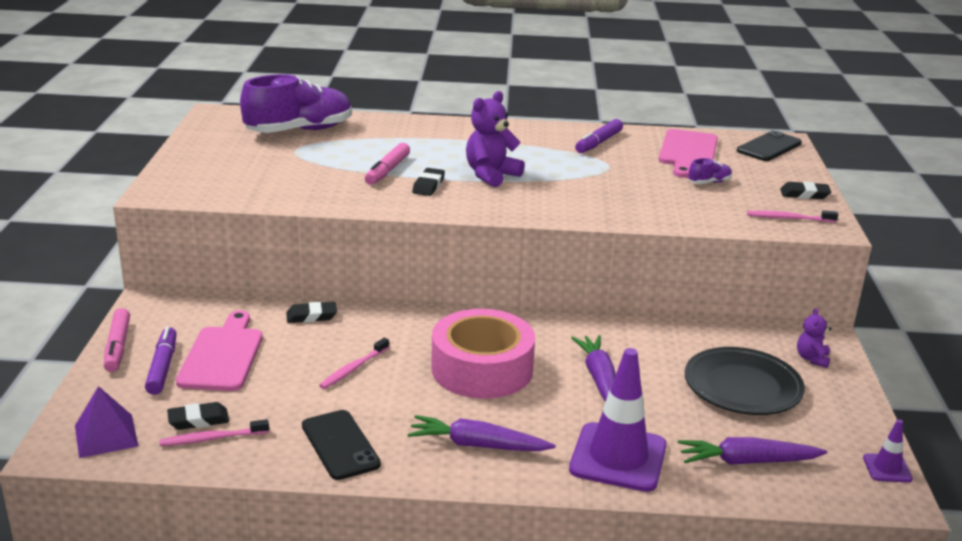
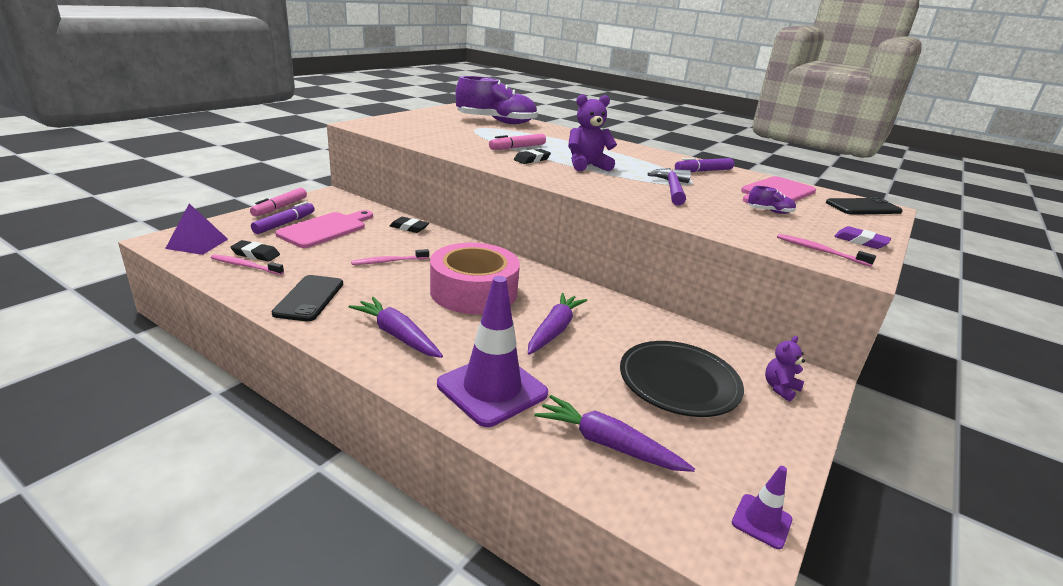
camera: 30 degrees right, 0 degrees up
black eraser [780,182,831,199] -> purple eraser [834,226,891,249]
none -> purple hammer [648,168,691,206]

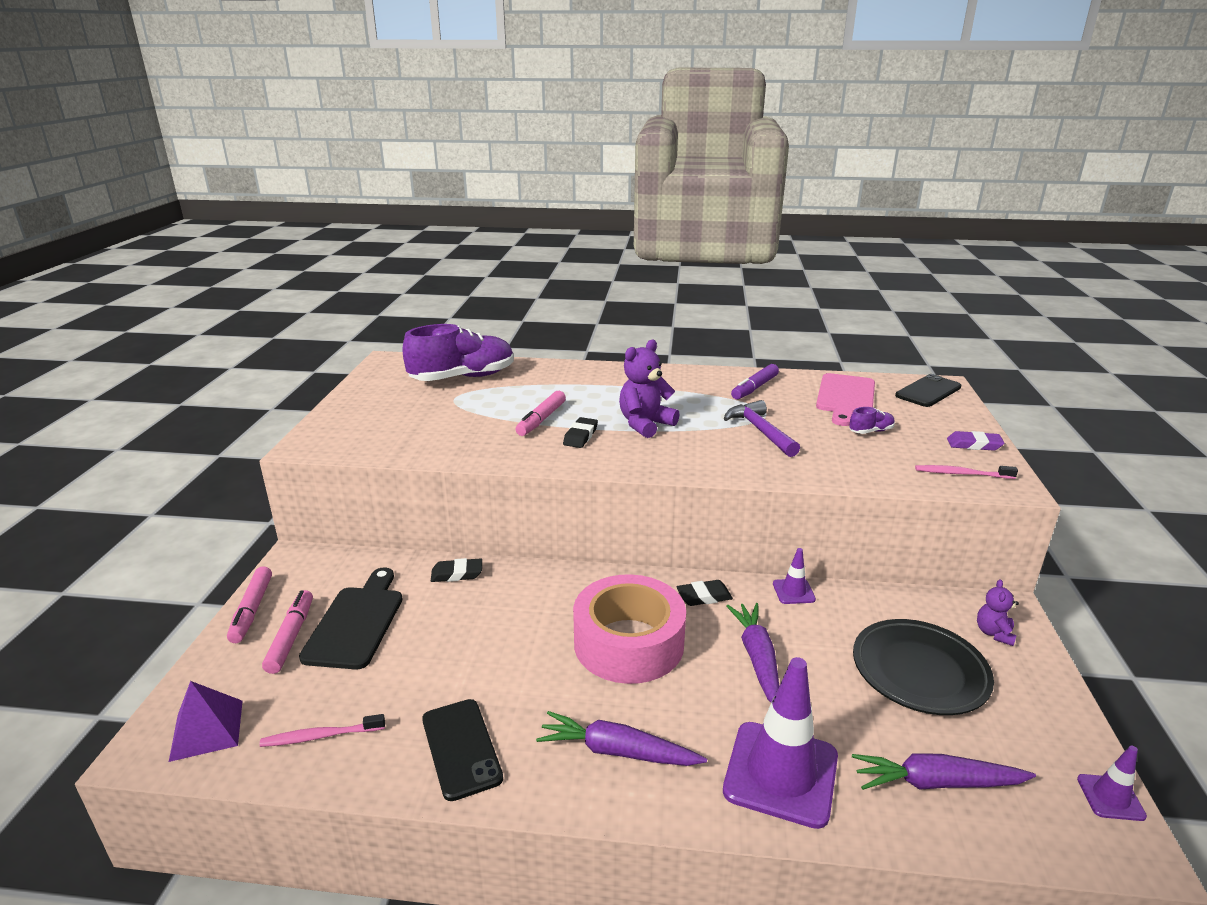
camera: 25 degrees left, 0 degrees up
black eraser [230,240,280,262] -> black eraser moved to [676,580,733,606]
purple marker [251,201,315,234] -> pink marker [262,590,313,674]
pink cutting board [275,210,373,248] -> black cutting board [299,568,402,670]
pink toothbrush [351,249,429,265] -> none
none -> purple traffic cone [773,548,816,604]

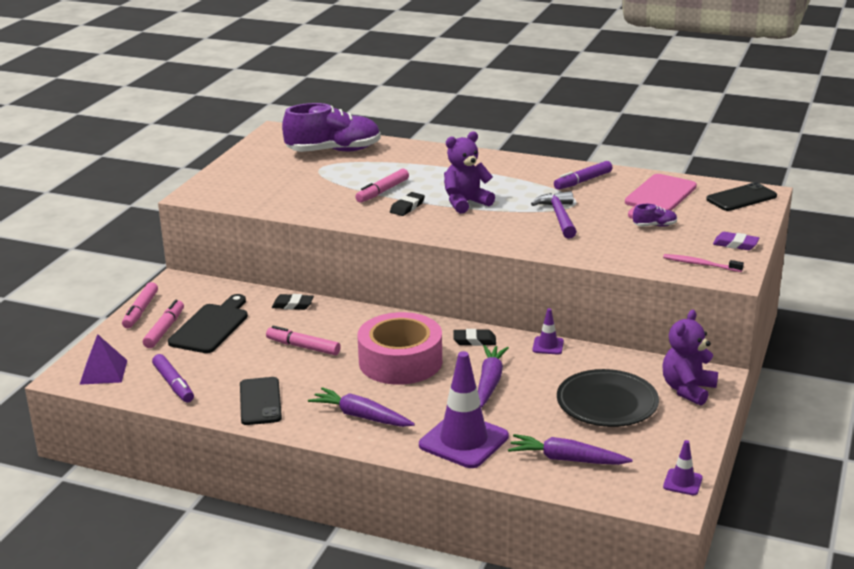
camera: 15 degrees right, 0 degrees up
pink toothbrush [260,714,385,747] -> purple marker [152,354,194,402]
purple teddy bear [977,579,1019,646] -> purple teddy bear [662,310,718,406], size x1.77
none -> pink marker [266,326,341,355]

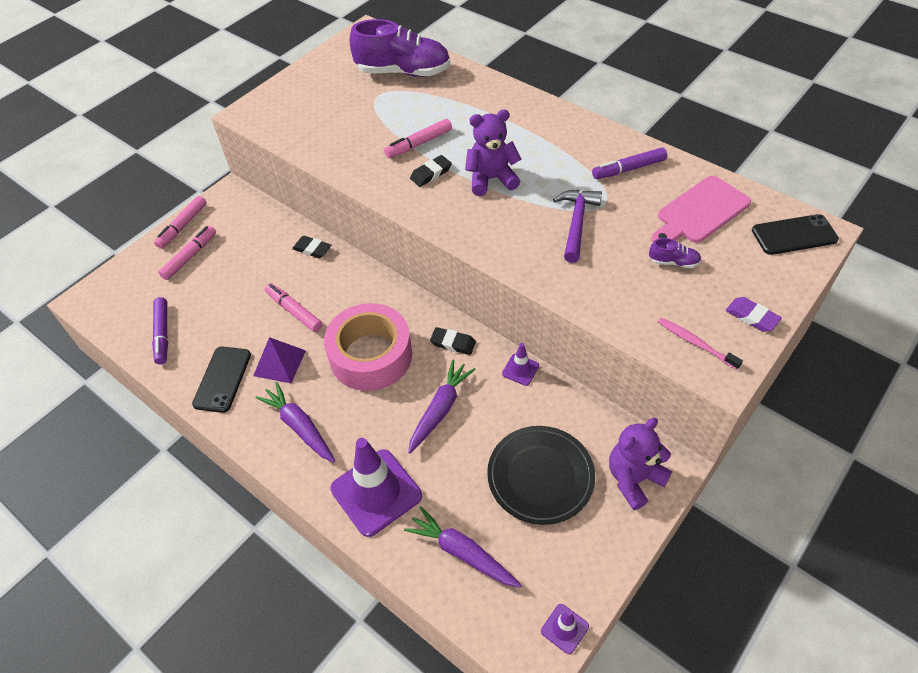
camera: 20 degrees right, 25 degrees up
purple pyramid [79,334,128,385] -> purple pyramid moved to [253,337,306,383]
black cutting board [168,294,248,353] -> none

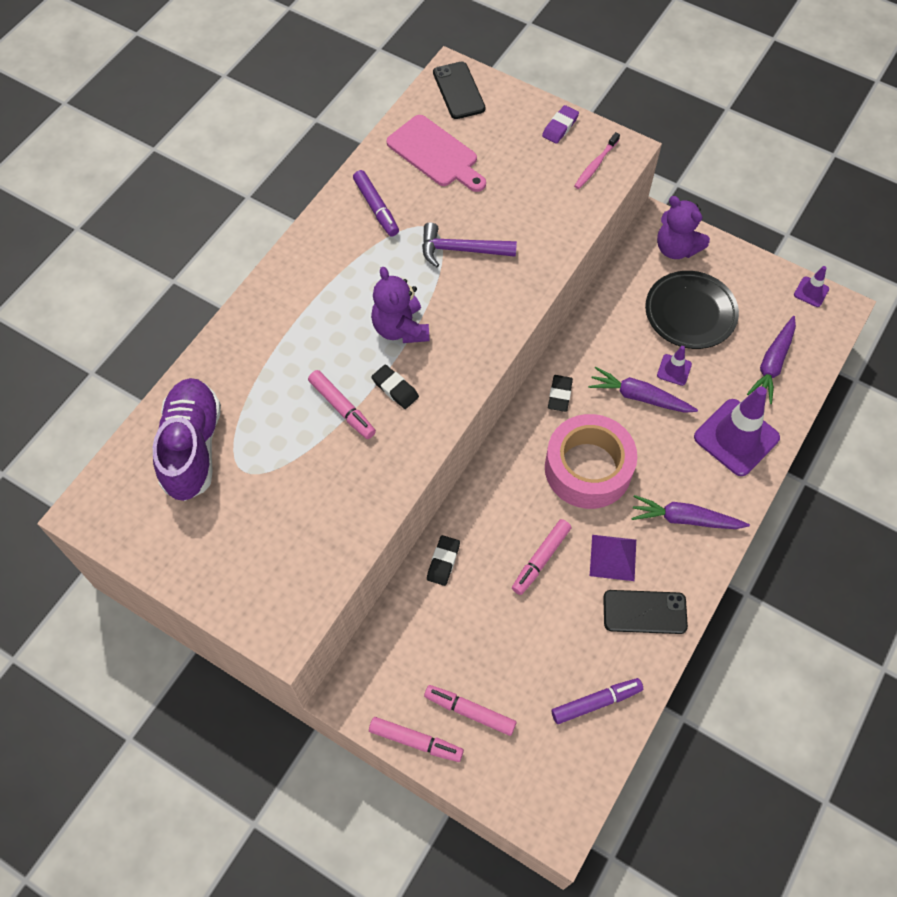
camera: 100 degrees left, 10 degrees up
purple carrot [256,382,335,462] -> purple carrot turned 60 degrees clockwise [631,495,750,529]
purple traffic cone [502,343,539,386] -> purple traffic cone moved to [657,346,692,386]
purple shoe [649,238,701,268] -> none

